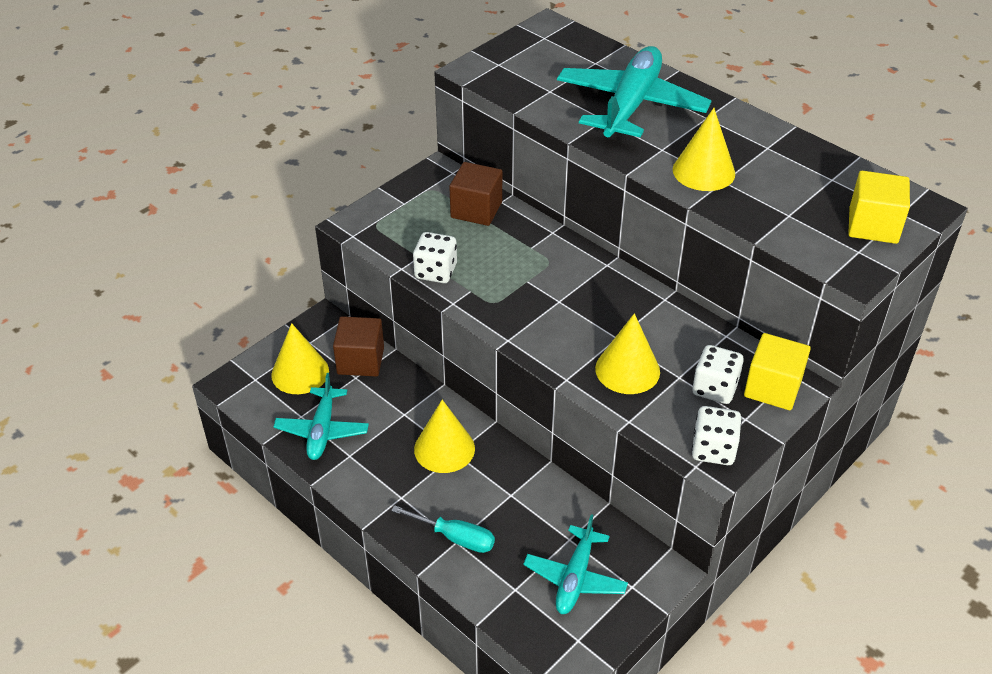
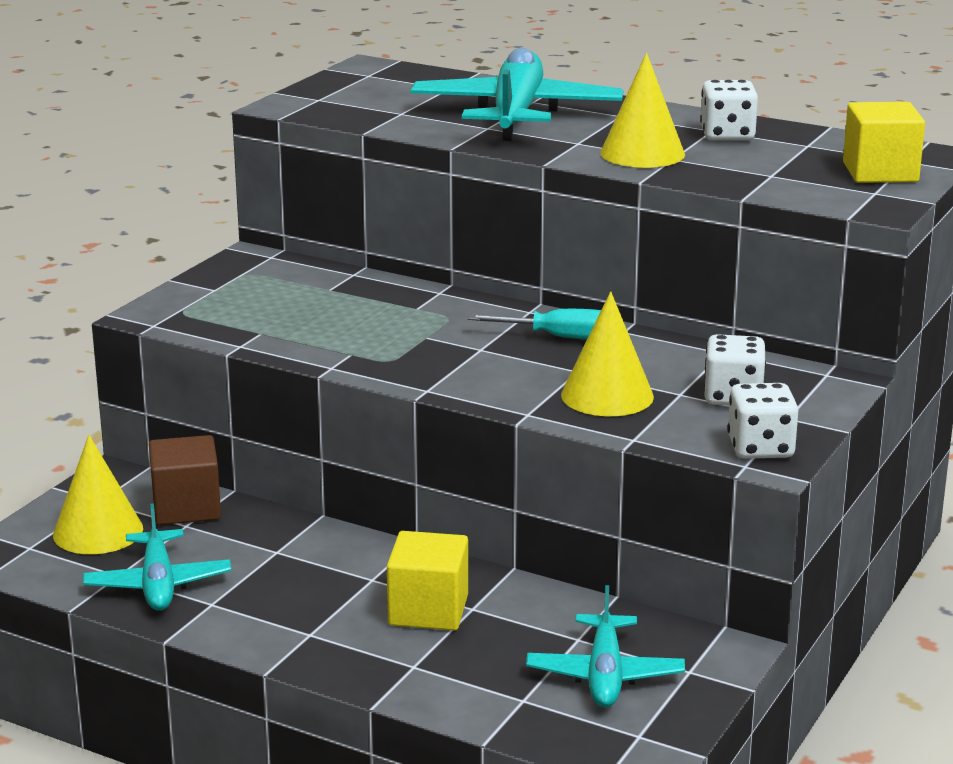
camera: 15 degrees left, 20 degrees down
turquoise screwdriver [391,505,495,553] -> turquoise screwdriver moved to [467,309,601,339]
white dice [413,232,457,283] -> white dice moved to [700,80,758,140]
yellow cone [414,400,475,473] -> none
brown cube [449,162,502,226] -> none
yellow cube [744,333,811,410] -> yellow cube moved to [387,531,468,631]

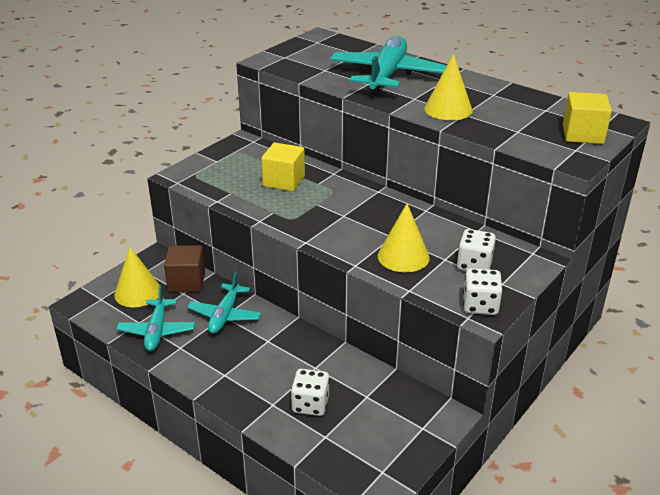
camera: 10 degrees right, 10 degrees up
yellow cube [387,531,468,631] -> yellow cube moved to [261,143,305,191]
turquoise screwdriver [467,309,601,339] -> none
turquoise plane [526,585,685,708] -> turquoise plane moved to [187,272,261,334]
white dice [700,80,758,140] -> white dice moved to [291,369,330,416]

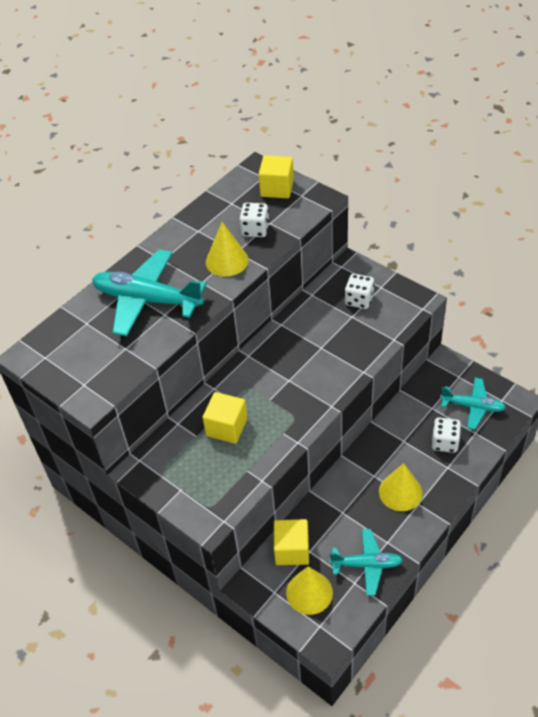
camera: 85 degrees left, 15 degrees up
brown cube [164,245,205,292] -> yellow cube [274,519,309,565]
turquoise plane [187,272,261,334] -> turquoise plane moved to [440,378,506,429]
yellow cone [378,204,430,272] -> yellow cone moved to [379,463,423,511]
white dice [463,268,502,315] -> white dice moved to [239,203,269,237]

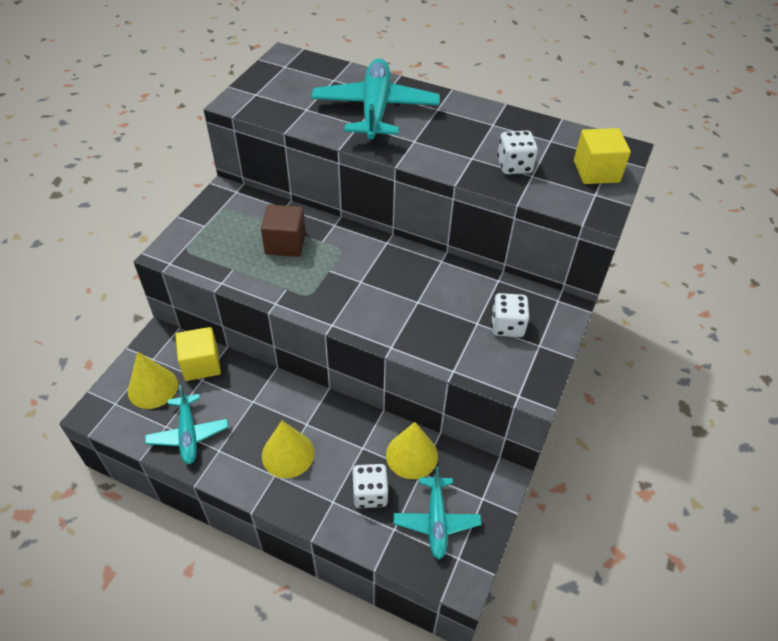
camera: 70 degrees right, 0 degrees up
yellow cube [202,392,247,444] -> brown cube [261,204,306,257]
yellow cone [206,222,249,277] -> yellow cone moved to [386,422,438,479]

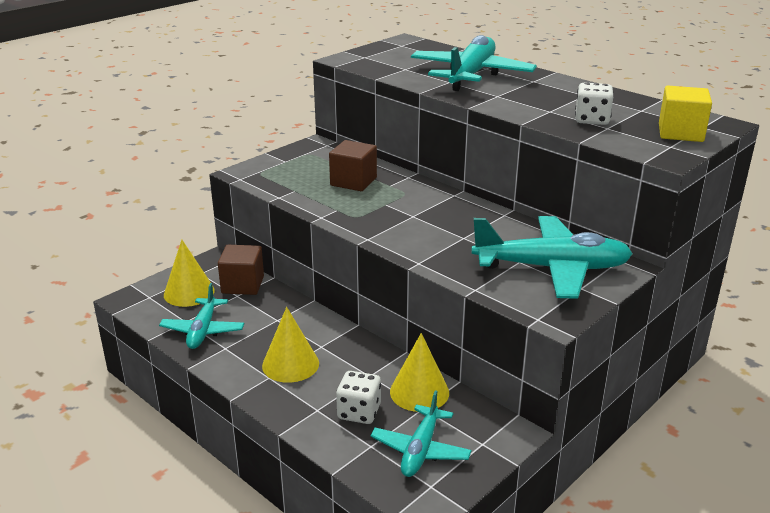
camera: 20 degrees right, 20 degrees down
yellow cube [176,327,221,381] -> brown cube [218,245,264,295]
white dice [491,293,530,337] -> turquoise plane [471,216,633,299]

